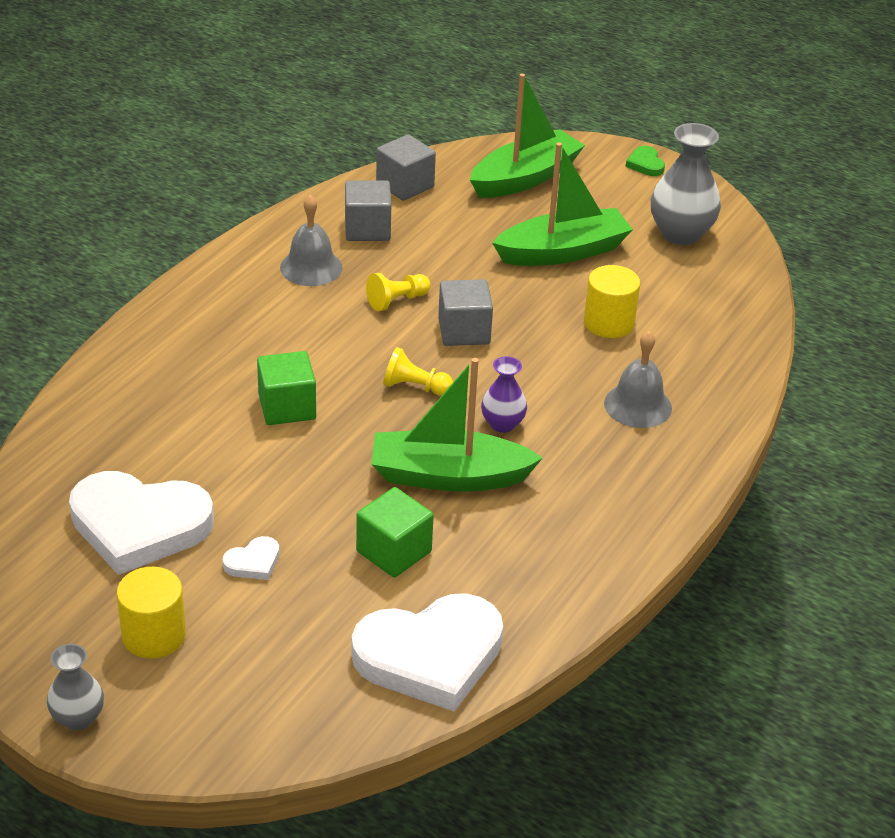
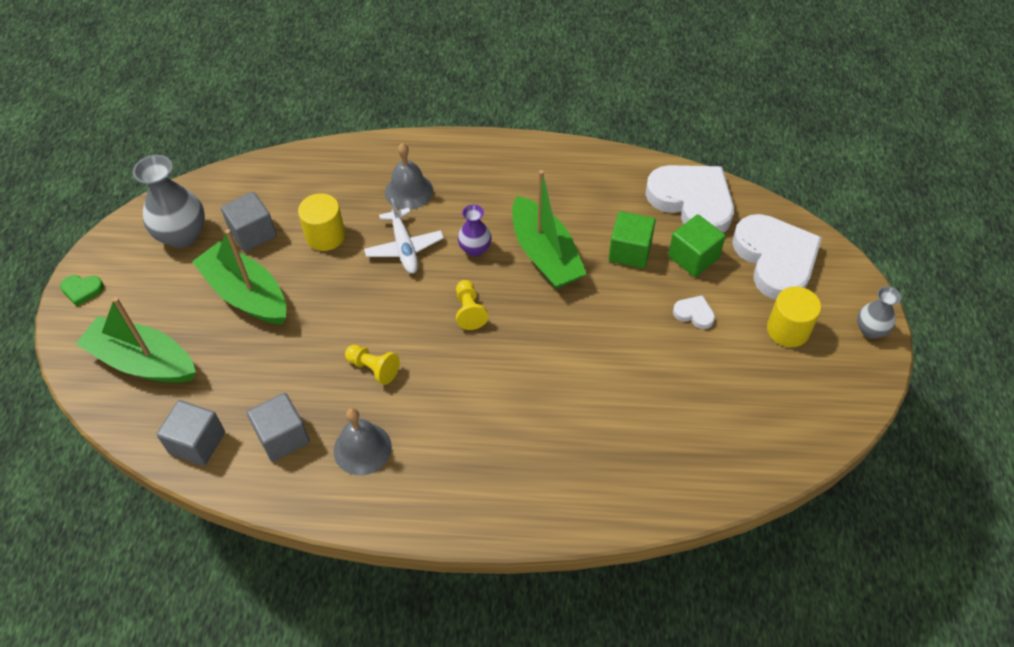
camera: 115 degrees left, 15 degrees up
white heart [69,471,214,575] -> white heart moved to [732,214,822,300]
green cube [257,351,316,425] -> green cube moved to [668,214,726,277]
grey cube [438,279,493,346] -> grey cube moved to [221,192,277,252]
green heart [626,146,665,176] -> green heart turned 45 degrees clockwise [60,275,104,306]
none -> white plane [364,198,444,274]

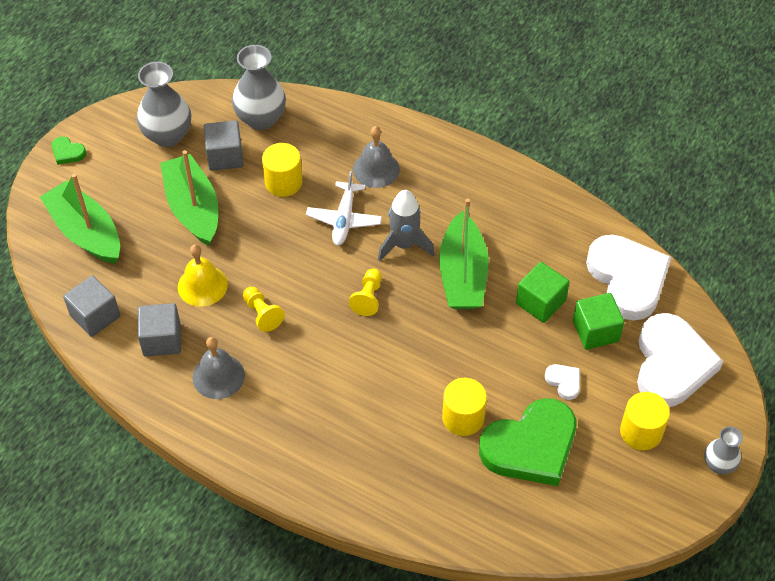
camera: 25 degrees right, 0 degrees up
purple vase [458,205,492,256] -> grey rocket [378,190,435,261]
none -> yellow bell [178,244,228,307]
none -> grey vase [232,45,286,130]
none -> yellow cylinder [442,378,487,436]
none -> green heart [479,398,576,486]

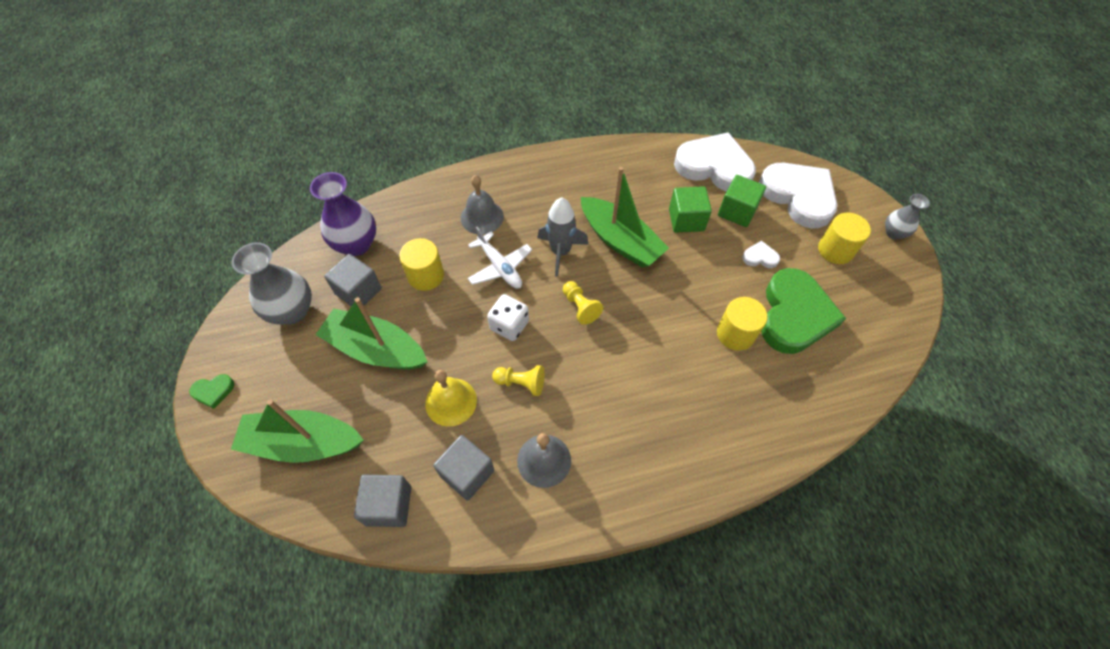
camera: 45 degrees left, 5 degrees up
grey vase [232,45,286,130] -> purple vase [310,172,376,256]
none -> white dice [487,294,529,341]

